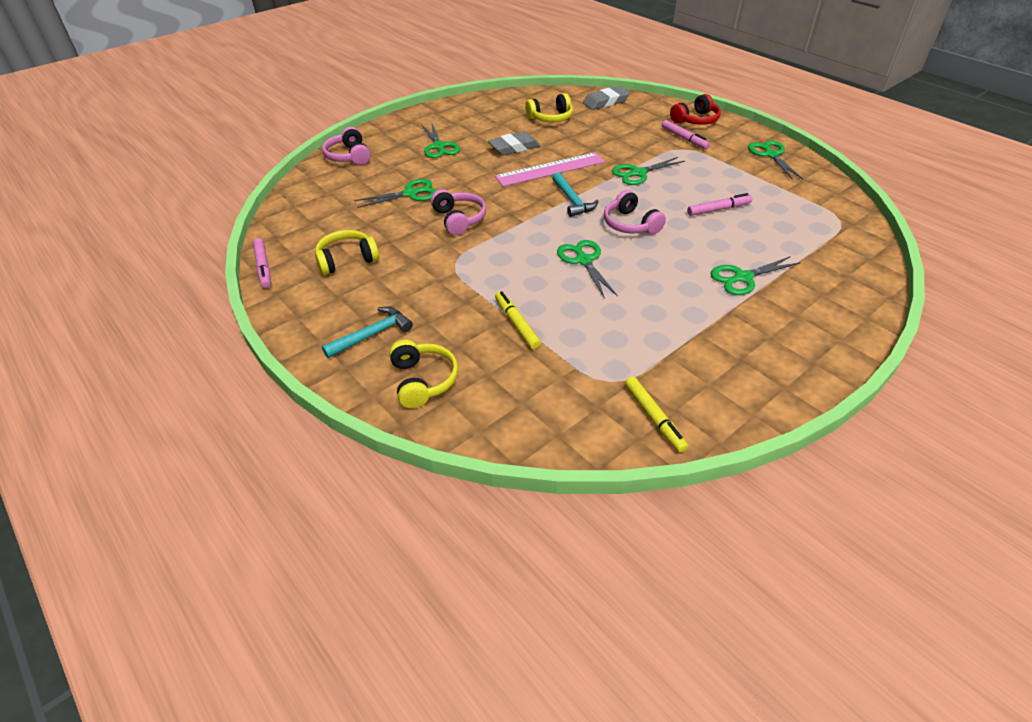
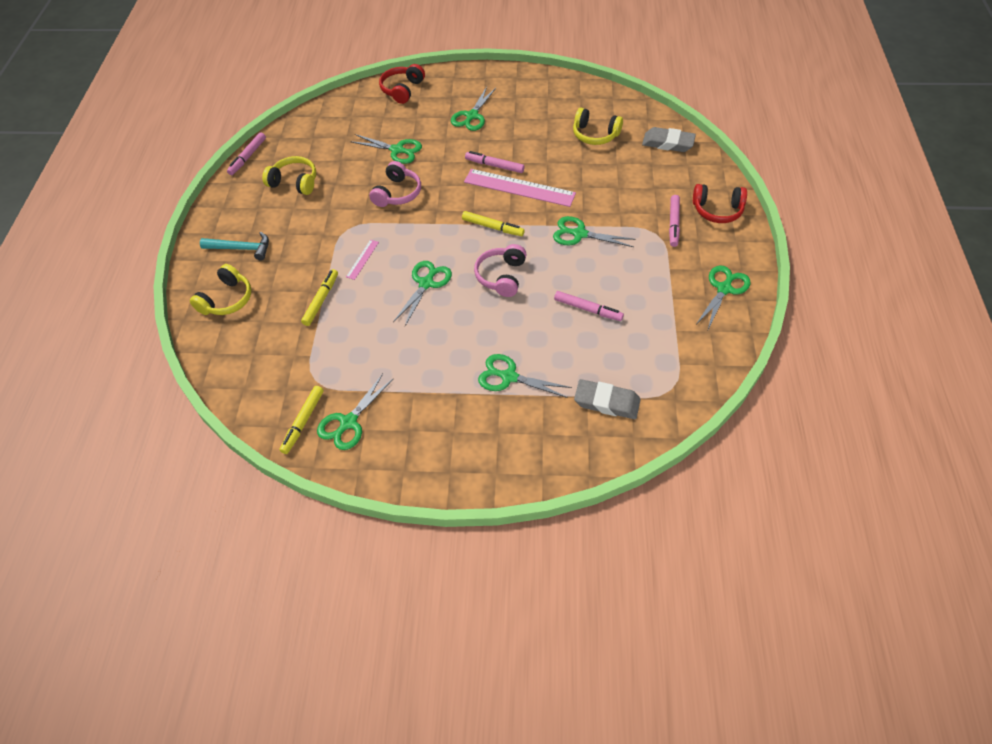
camera: 45 degrees right, 10 degrees up
pink headphones [322,127,371,165] -> red headphones [379,64,425,104]
grey eraser [488,131,540,156] -> grey eraser moved to [574,379,641,419]
turquoise hammer [552,172,599,217] -> yellow marker [462,211,525,236]
none -> green scissors [317,374,393,450]
none -> pink ruler [346,240,379,280]
none -> pink marker [465,151,524,173]

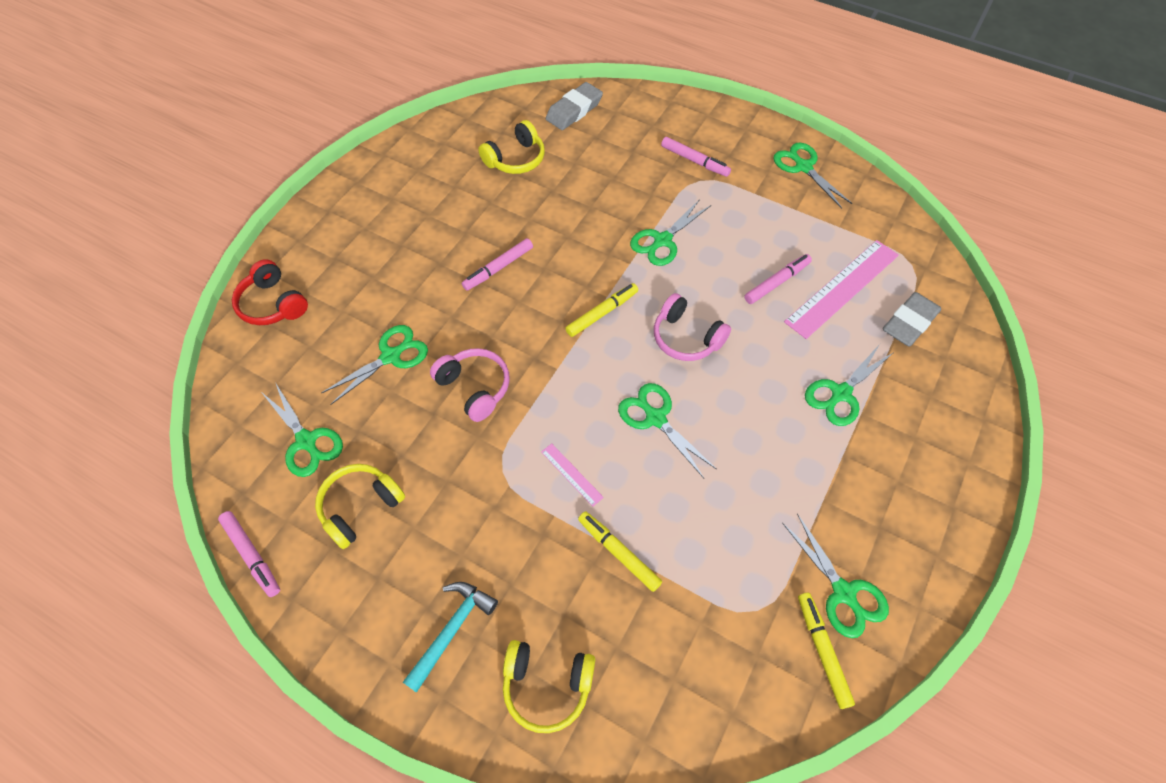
camera: 65 degrees left, 5 degrees up
yellow headphones [190,264,251,315] -> yellow headphones turned 135 degrees clockwise [503,640,595,733]
yellow marker [280,386,324,454] -> yellow marker turned 150 degrees counterclockwise [798,593,855,709]
green scissors [451,87,496,131] -> green scissors moved to [261,382,343,477]
pink ruler [464,169,576,207] -> pink ruler moved to [784,240,899,339]
red headphones [693,184,747,223] -> none

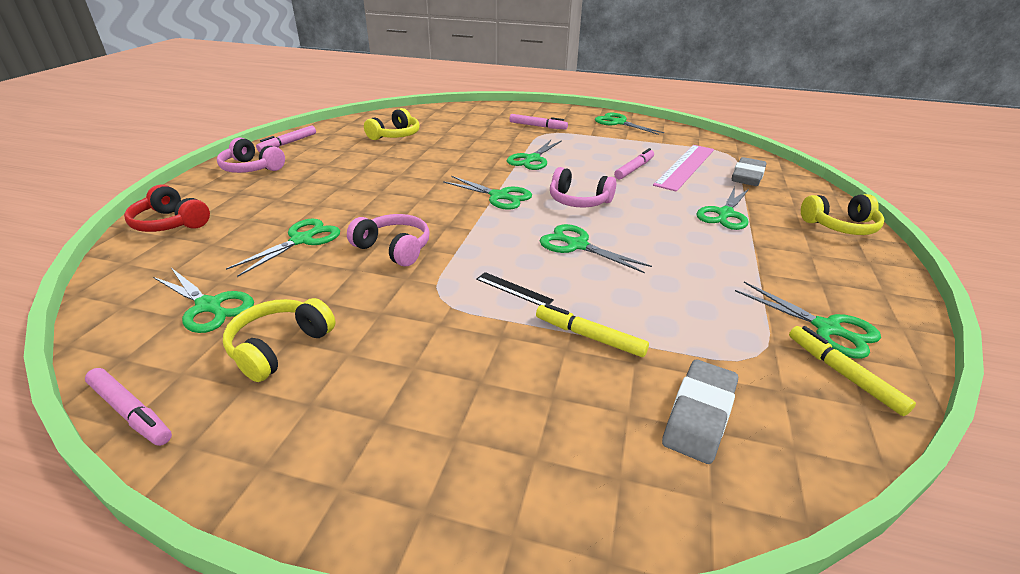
camera: 15 degrees left, 25 degrees down
turquoise hammer [403,582,498,693] -> none
pink marker [462,238,533,291] -> pink marker moved to [256,126,316,152]
yellow headphones [503,640,595,733] -> yellow headphones moved to [801,194,884,235]
pink ruler [541,443,604,506] -> black ruler [476,272,554,306]
grey eraser [546,82,603,130] -> grey eraser moved to [662,360,738,464]
yellow marker [565,283,638,337] -> green scissors [443,176,532,210]
none -> pink headphones [217,137,285,173]

